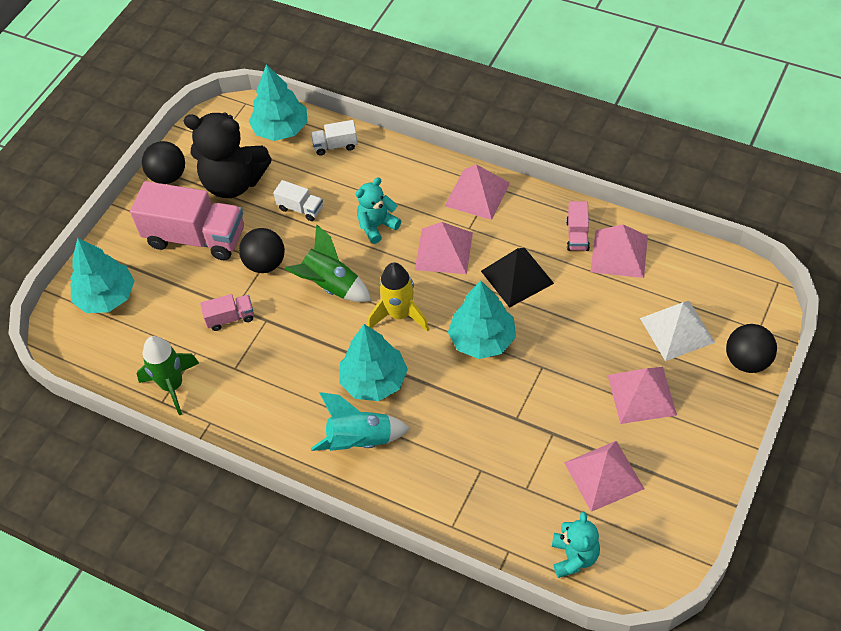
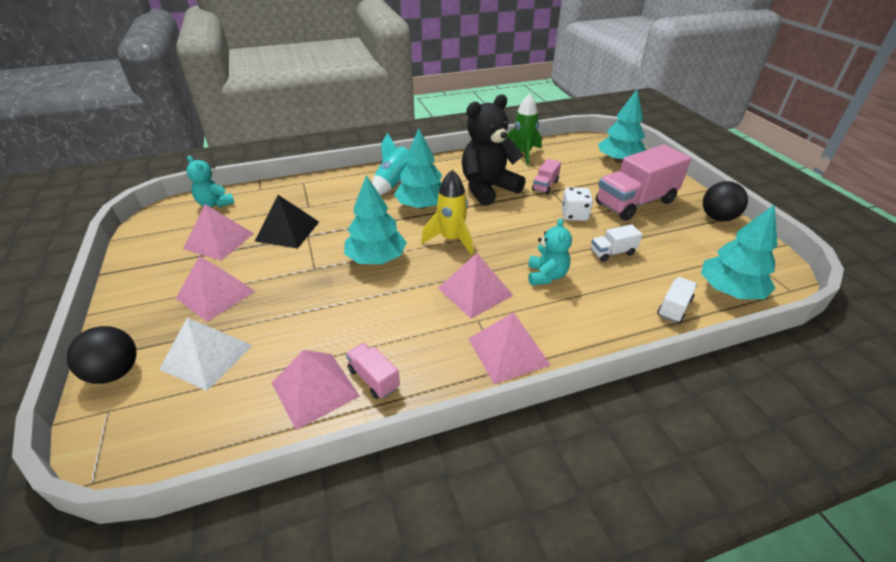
camera: 130 degrees right, 15 degrees down
black teddy bear [183,112,272,198] -> black teddy bear moved to [462,94,526,206]
black ball [239,228,285,273] -> white dice [561,187,593,221]
green rocket [285,224,371,302] -> none
black pyramid [481,248,554,308] -> black pyramid moved to [255,195,319,249]

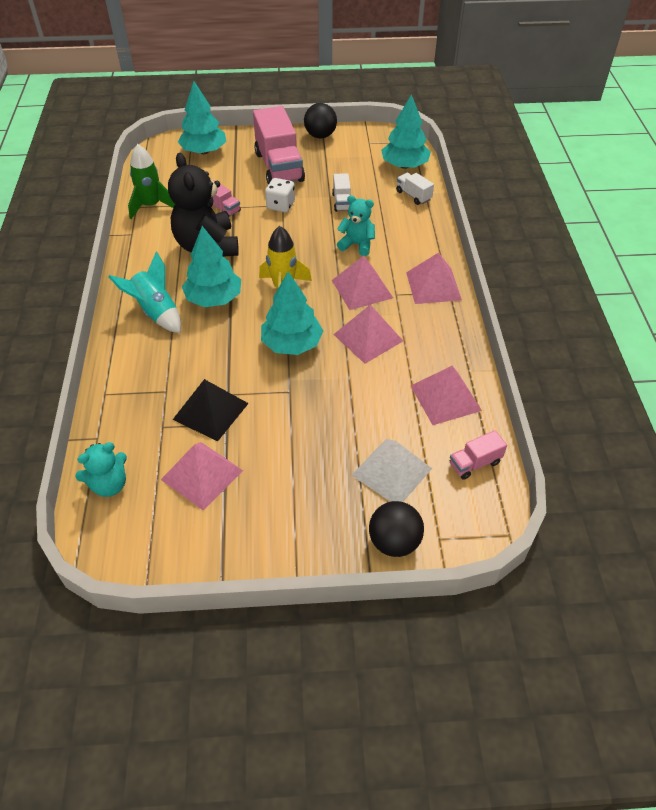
camera: 75 degrees left, 10 degrees up
pink pyramid [176,256,255,322] -> pink pyramid moved to [333,305,403,364]
pink truck [346,343,400,399] -> pink truck moved to [450,430,507,480]

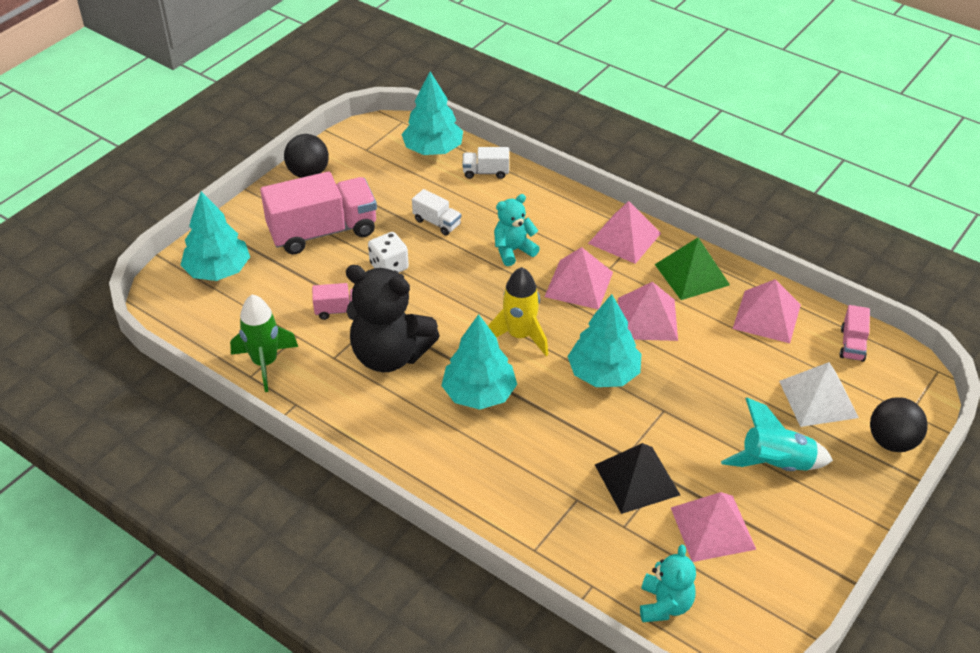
camera: 50 degrees left, 5 degrees down
turquoise rocket [108,251,181,333] -> turquoise rocket moved to [721,398,833,471]
pink truck [253,106,305,185] -> pink truck turned 45 degrees counterclockwise [260,172,377,255]
none -> green pyramid [655,238,730,300]

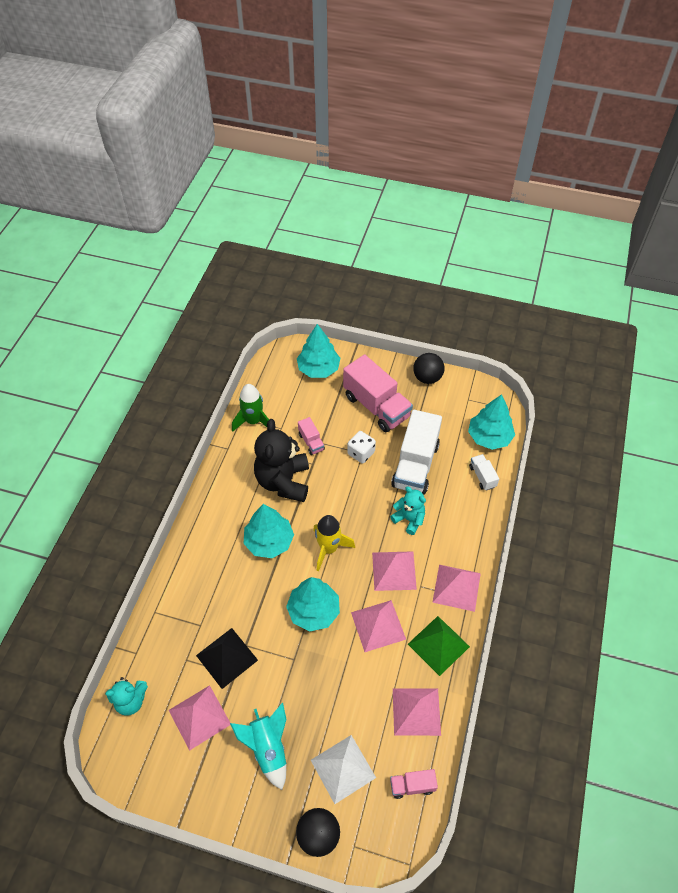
camera: 70 degrees right, 10 degrees up
white truck [412,189,461,236] -> white truck [391,410,442,495], size x2.17

